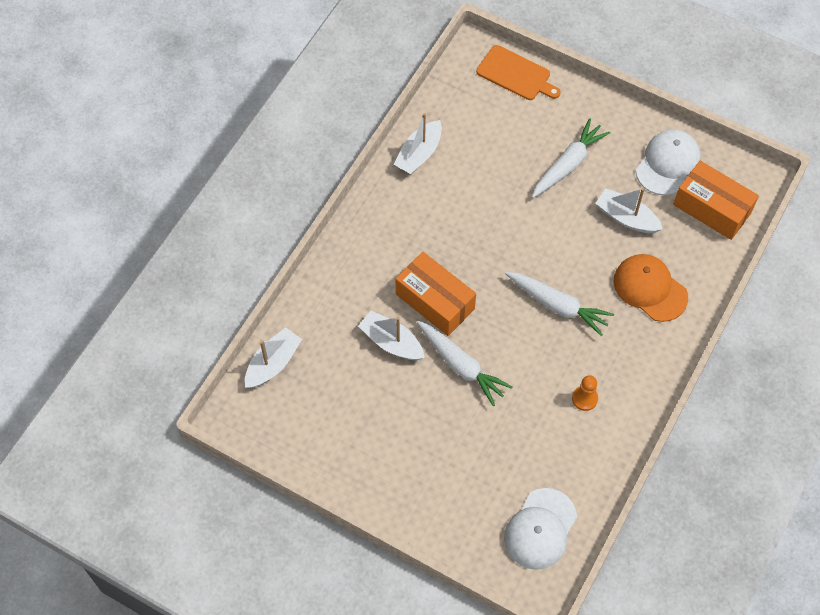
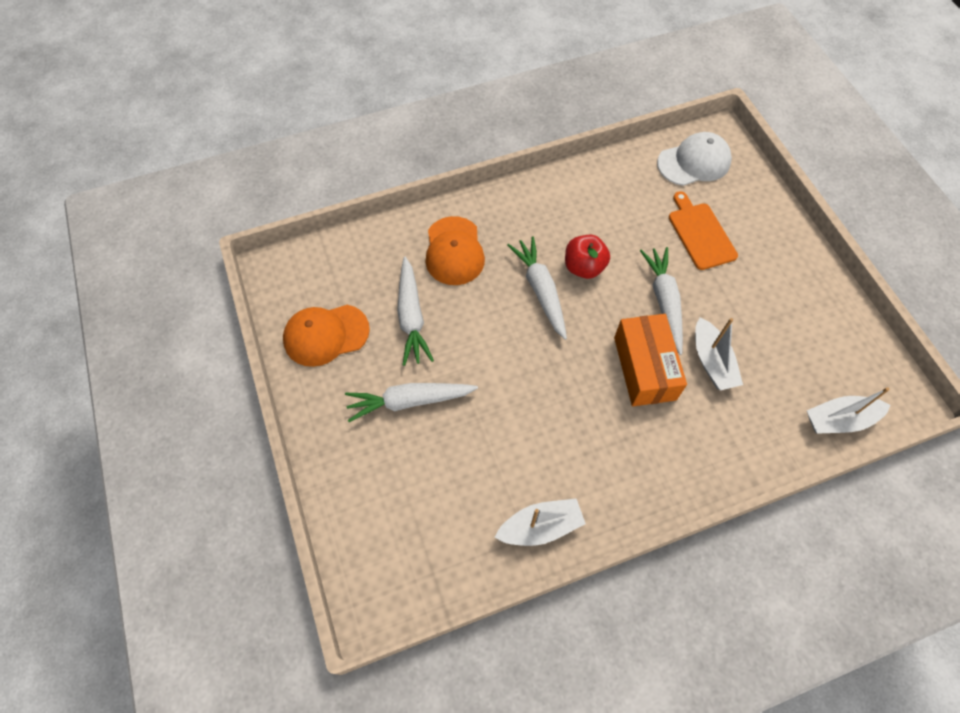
camera: 140 degrees left, 0 degrees up
orange cutting board [476,45,561,100] -> orange cutting board moved to [669,191,738,270]
orange pawn [572,375,598,411] -> none
white boat [595,188,663,233] -> white carrot [397,257,434,366]
white cap [636,130,701,195] -> orange cap [283,305,370,367]
orange box [673,161,759,240] -> none
none -> red apple [565,235,610,279]

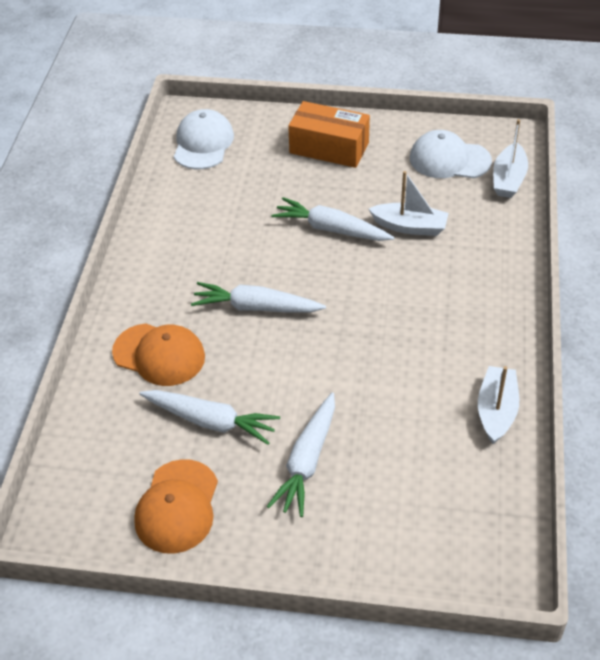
camera: 60 degrees left, 15 degrees down
red apple [565,235,610,279] -> none
orange box [614,314,687,406] -> orange box moved to [288,101,370,168]
orange cutting board [669,191,738,270] -> none
none -> white cap [410,130,492,178]

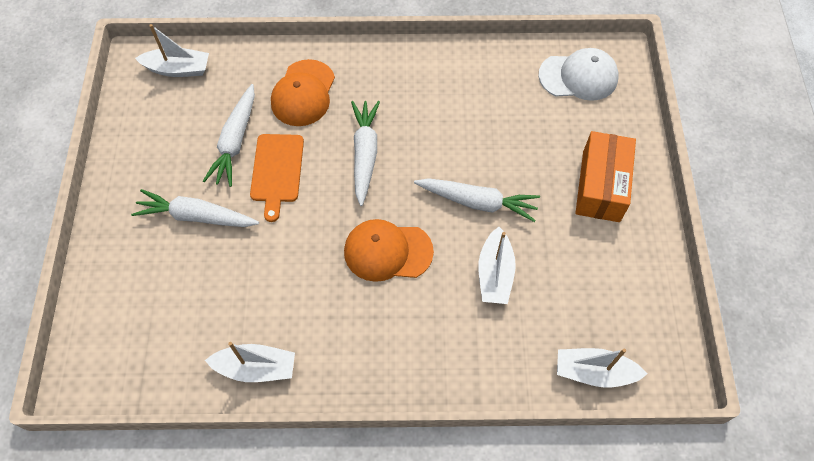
camera: 80 degrees right, 15 degrees up
orange cap [134,459,218,554] -> orange cap moved to [344,219,434,282]
white carrot [271,197,394,241] -> white carrot turned 90 degrees clockwise [414,178,540,222]
white cap [410,130,492,178] -> none
none -> white boat [135,24,209,77]
none -> orange cutting board [250,134,304,222]

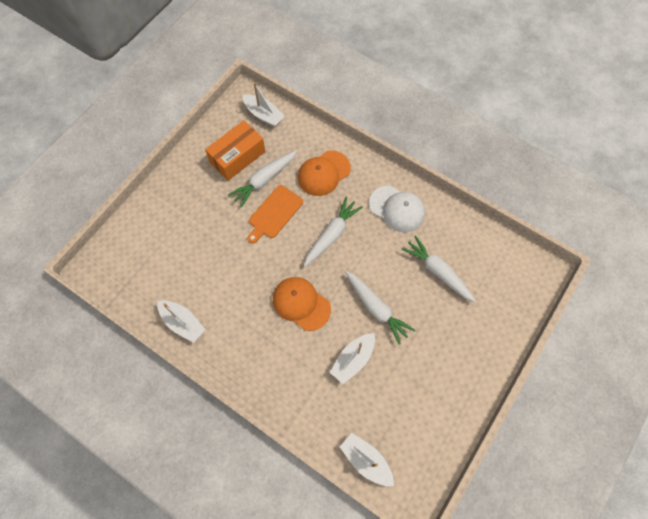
camera: 35 degrees right, 5 degrees up
white carrot [131,189,259,227] -> white carrot moved to [402,235,476,302]
white cap [538,48,619,101] -> white cap moved to [369,186,425,232]
orange box [576,131,636,222] -> orange box moved to [205,120,266,181]

